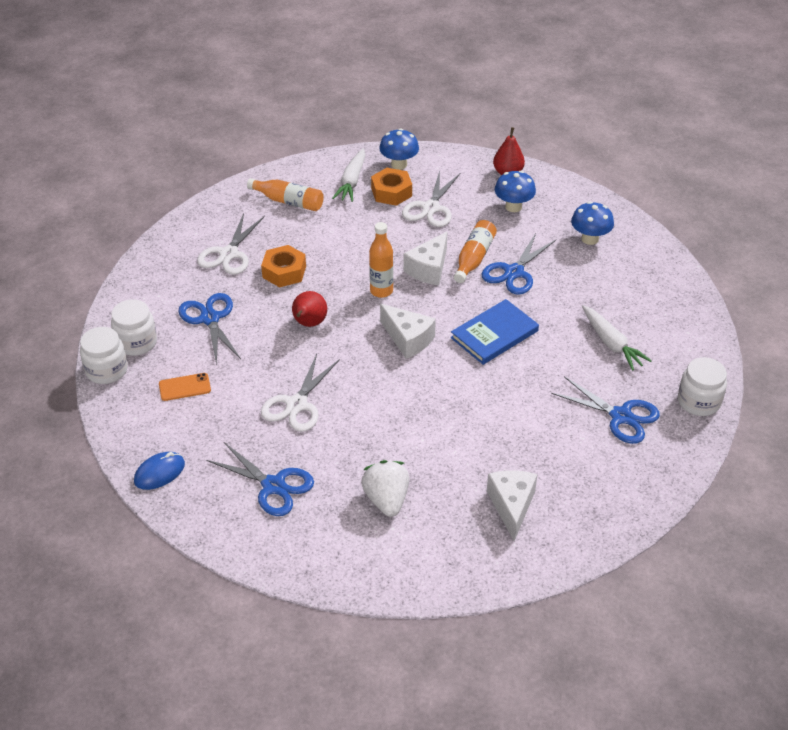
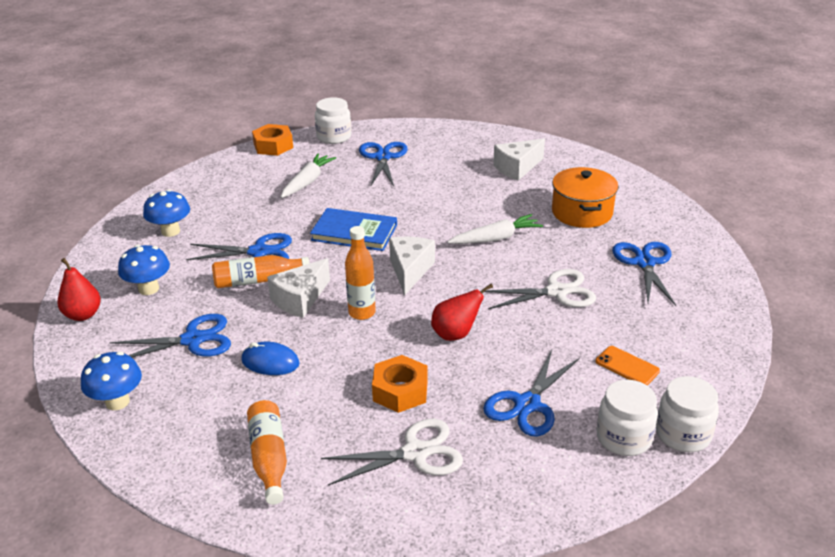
camera: 125 degrees left, 10 degrees down
blue mouse [134,452,185,490] -> blue mouse moved to [241,342,300,375]
white carrot [332,148,365,202] -> white carrot moved to [447,214,543,244]
white strawberry [361,460,409,517] -> orange pot [552,167,618,228]
orange nut [371,168,412,206] -> orange nut moved to [252,124,293,156]
white scissors [402,170,460,227] -> blue scissors [110,314,231,358]
white cheese [403,231,448,285] -> white cheese turned 135 degrees clockwise [267,258,330,318]

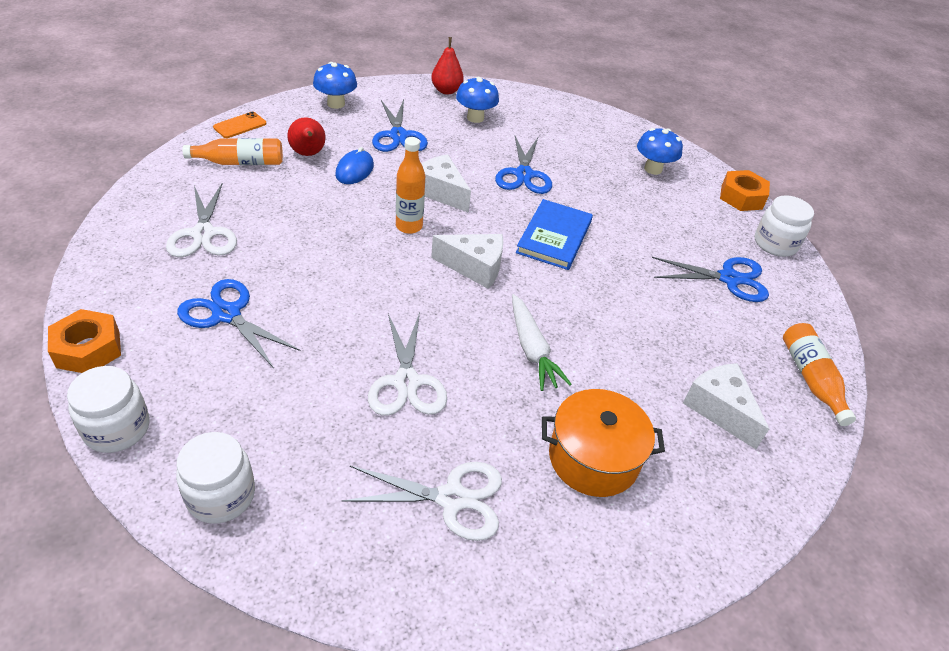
camera: 90 degrees right, 10 degrees up
blue mushroom [143,189,190,237] -> blue mushroom moved to [637,128,683,175]
orange bottle [212,255,310,288] -> orange bottle moved to [783,323,856,426]
white carrot [281,154,336,198] -> none
orange nut [372,355,428,413] -> orange nut moved to [48,309,121,373]
red pear [431,284,493,341] -> red pear moved to [287,117,326,156]
orange phone [596,346,660,385] -> orange phone moved to [213,112,266,138]
white jar [597,380,658,456] -> white jar moved to [176,432,255,524]
blue scissors [612,242,676,306] -> white scissors [341,462,502,541]

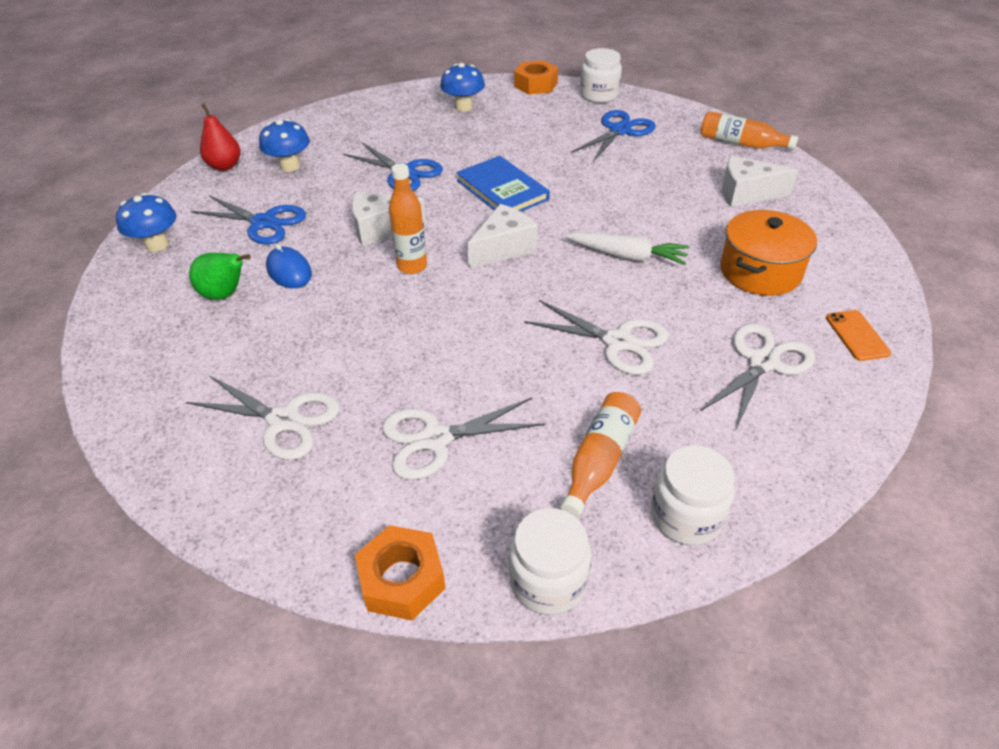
camera: 50 degrees left, 0 degrees up
blue scissors [177,279,301,368] -> white scissors [382,397,545,480]
orange bottle [182,138,283,165] -> orange bottle moved to [560,392,641,518]
orange phone [213,112,266,138] -> orange phone moved to [826,310,891,361]
red pear [287,117,326,156] -> green pear [189,253,251,300]

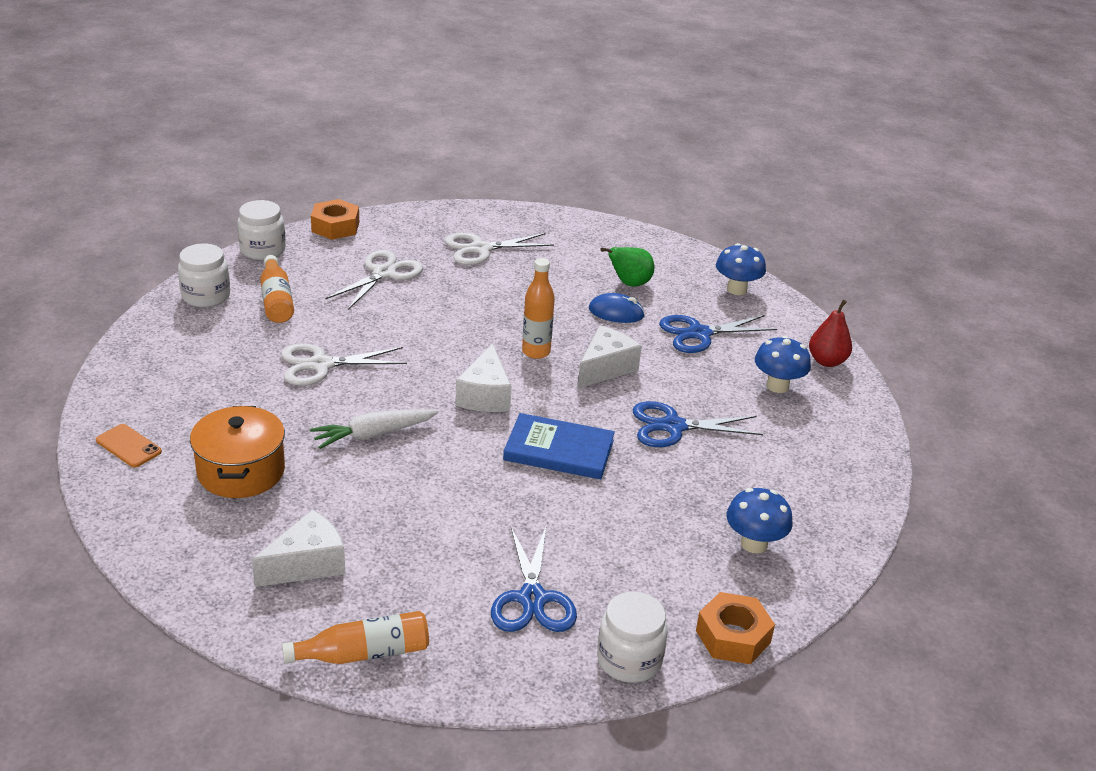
camera: 135 degrees right, 10 degrees down
white scissors [700,323,815,429] -> none

